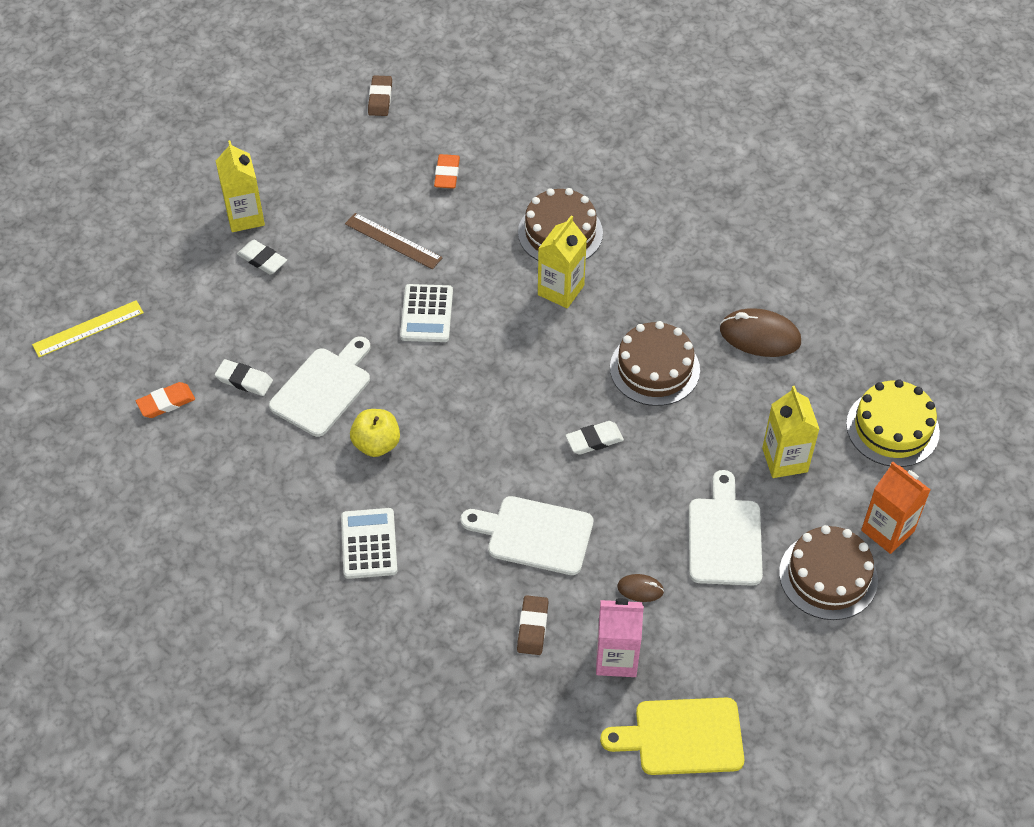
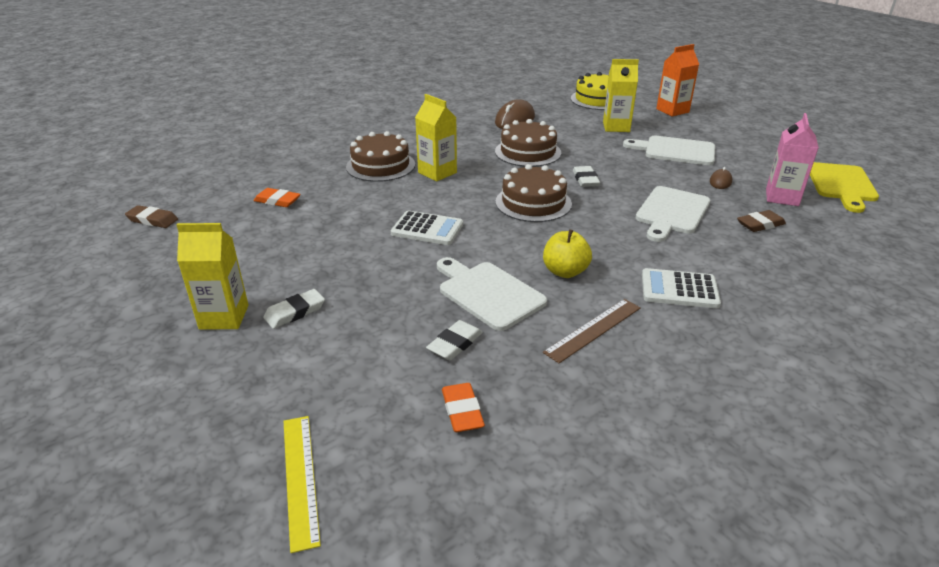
camera: 75 degrees left, 20 degrees down
brown ruler [345,213,443,269] -> brown ruler moved to [543,299,641,363]
brown eraser [517,595,549,655] -> brown eraser turned 45 degrees counterclockwise [737,210,786,232]
brown cake [779,525,878,620] -> brown cake moved to [496,164,572,222]

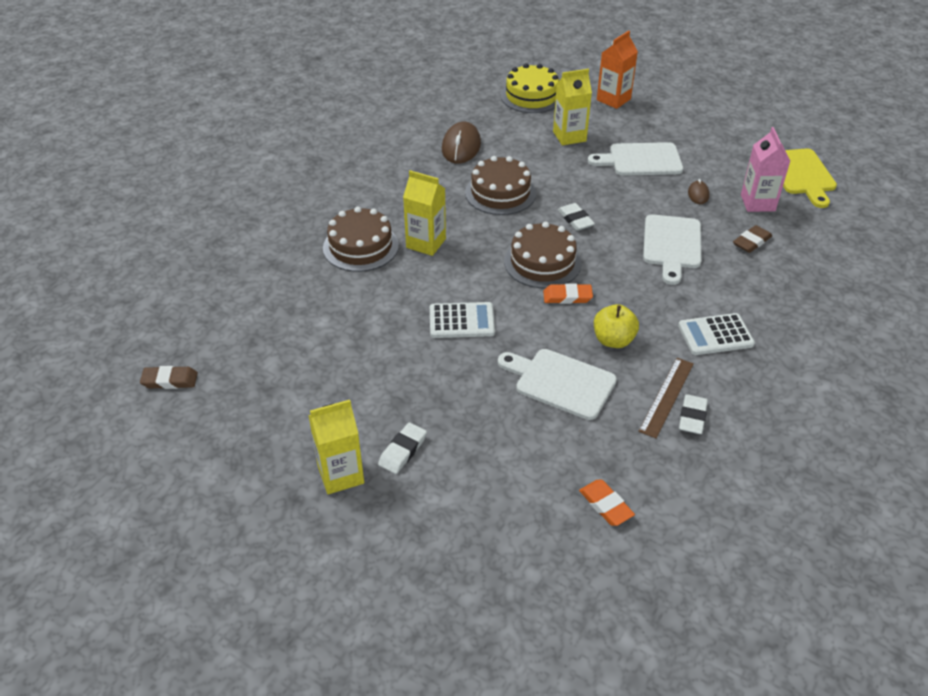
camera: 20 degrees left, 10 degrees up
orange eraser [253,188,300,207] -> orange eraser moved to [543,283,593,304]
yellow ruler [284,416,321,553] -> none
white eraser [426,320,483,361] -> white eraser moved to [679,394,708,434]

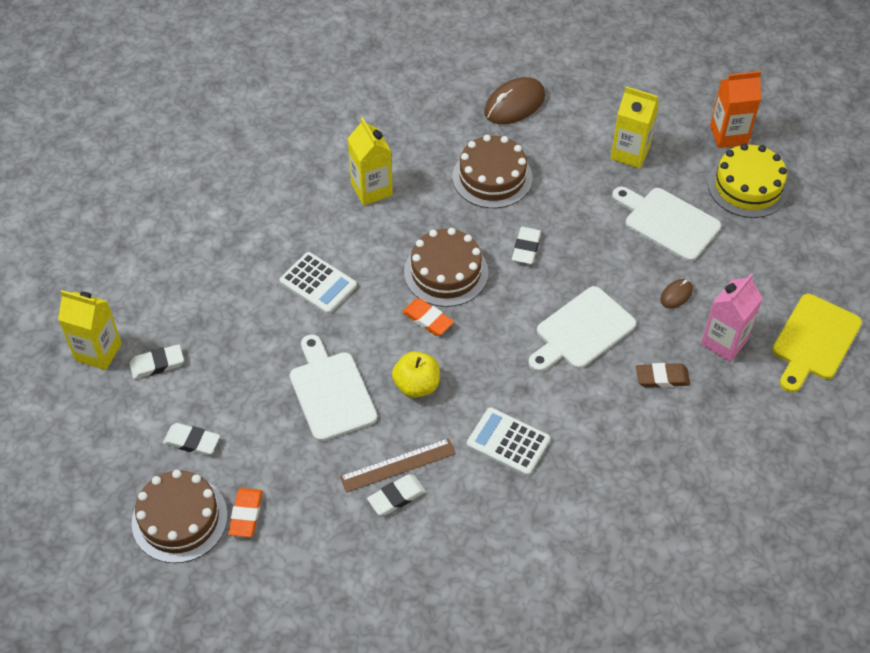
camera: 40 degrees right, 10 degrees up
brown eraser [140,366,198,389] -> none
brown cake [323,206,399,272] -> brown cake moved to [132,470,228,563]
yellow cake [501,63,559,113] -> yellow cake moved to [708,143,789,218]
none -> white eraser [163,423,220,456]

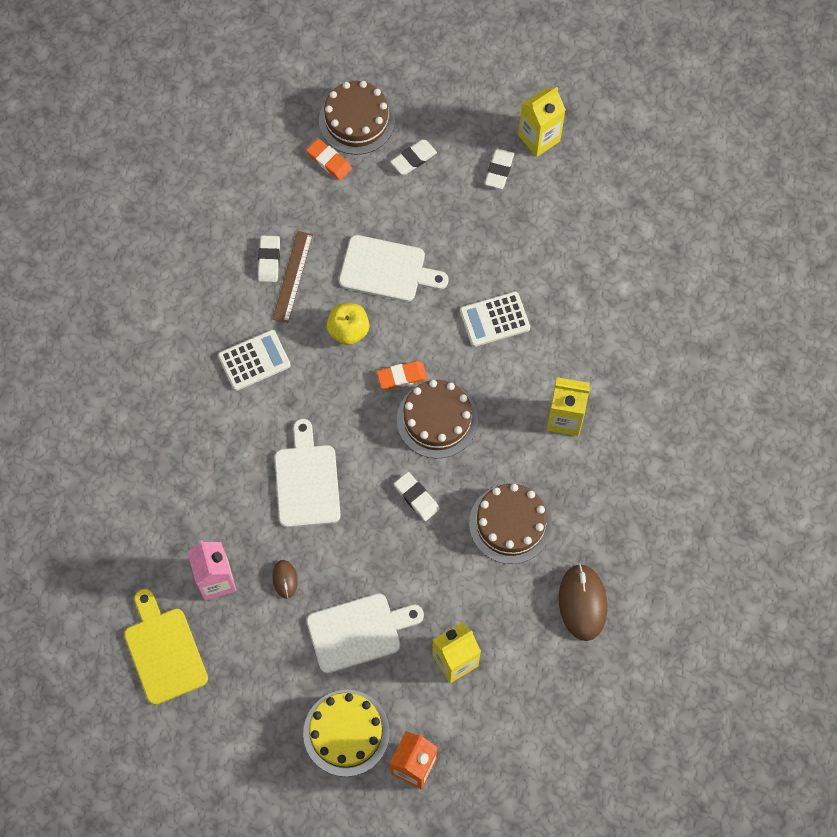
camera: 125 degrees right, 15 degrees up
brown eraser [636,363,690,388] -> none

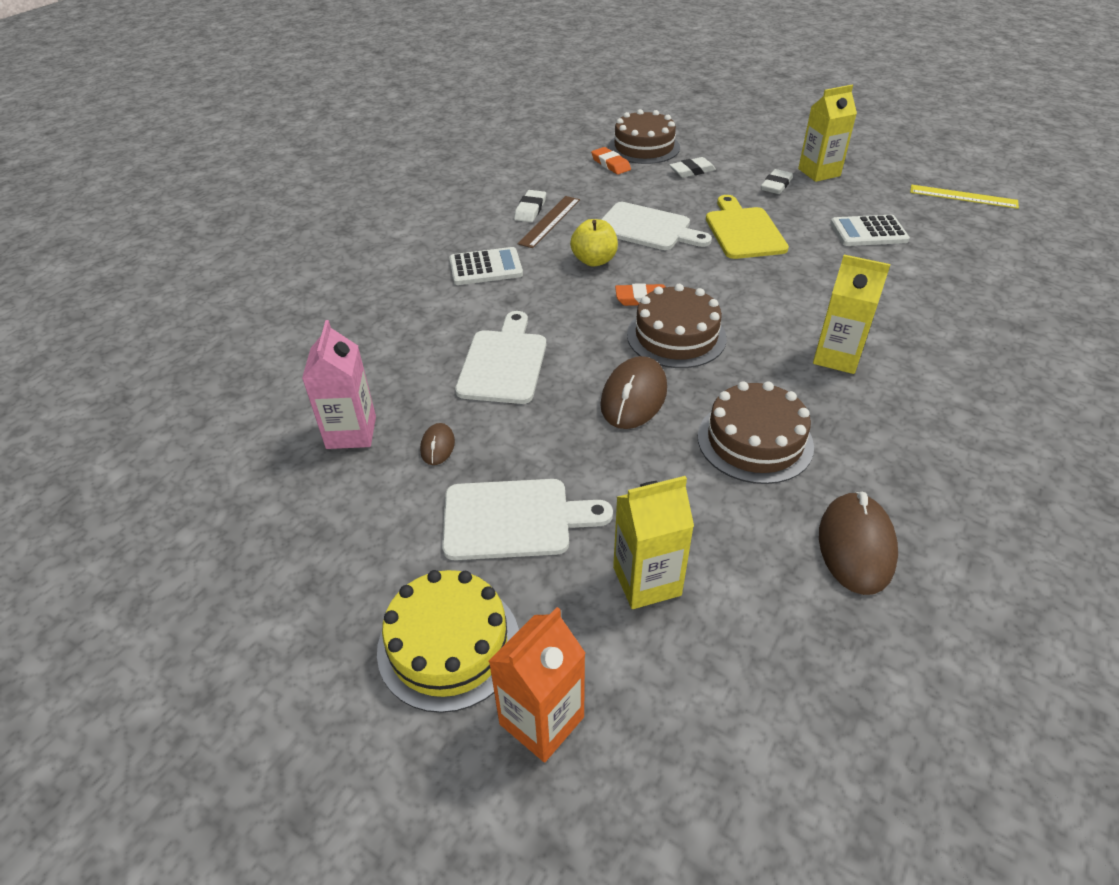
camera: 15 degrees right, 25 degrees down
yellow cutting board [124,589,208,705] -> yellow cutting board moved to [706,195,789,259]
white eraser [394,472,440,521] -> brown mouse [600,356,667,429]
white calculator [460,291,530,347] -> white calculator moved to [830,215,910,246]
none -> yellow ruler [910,185,1019,209]

